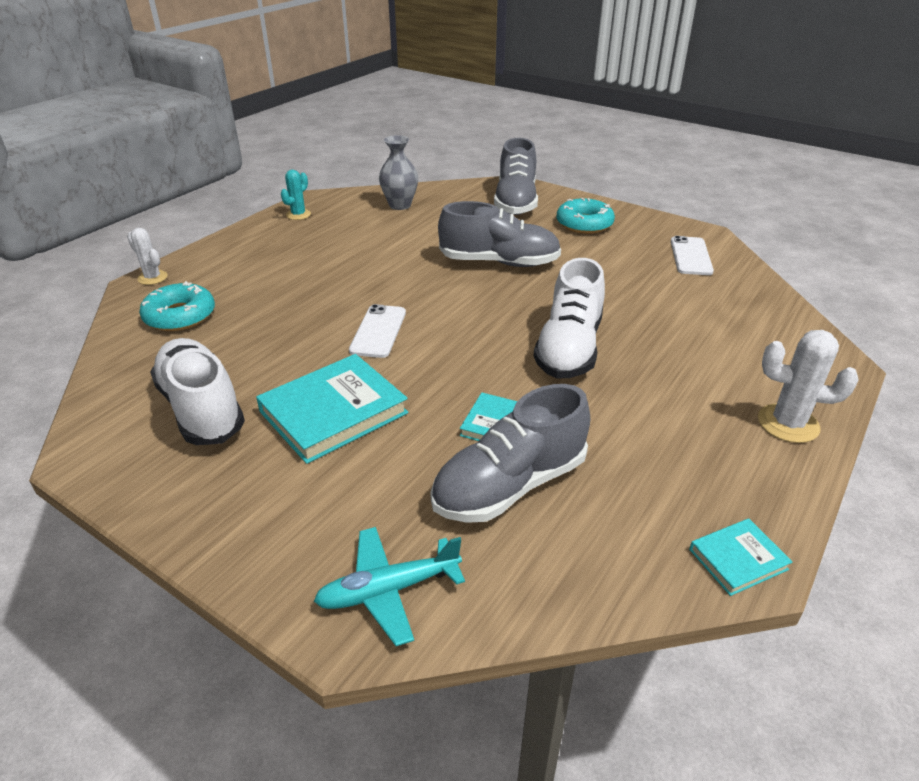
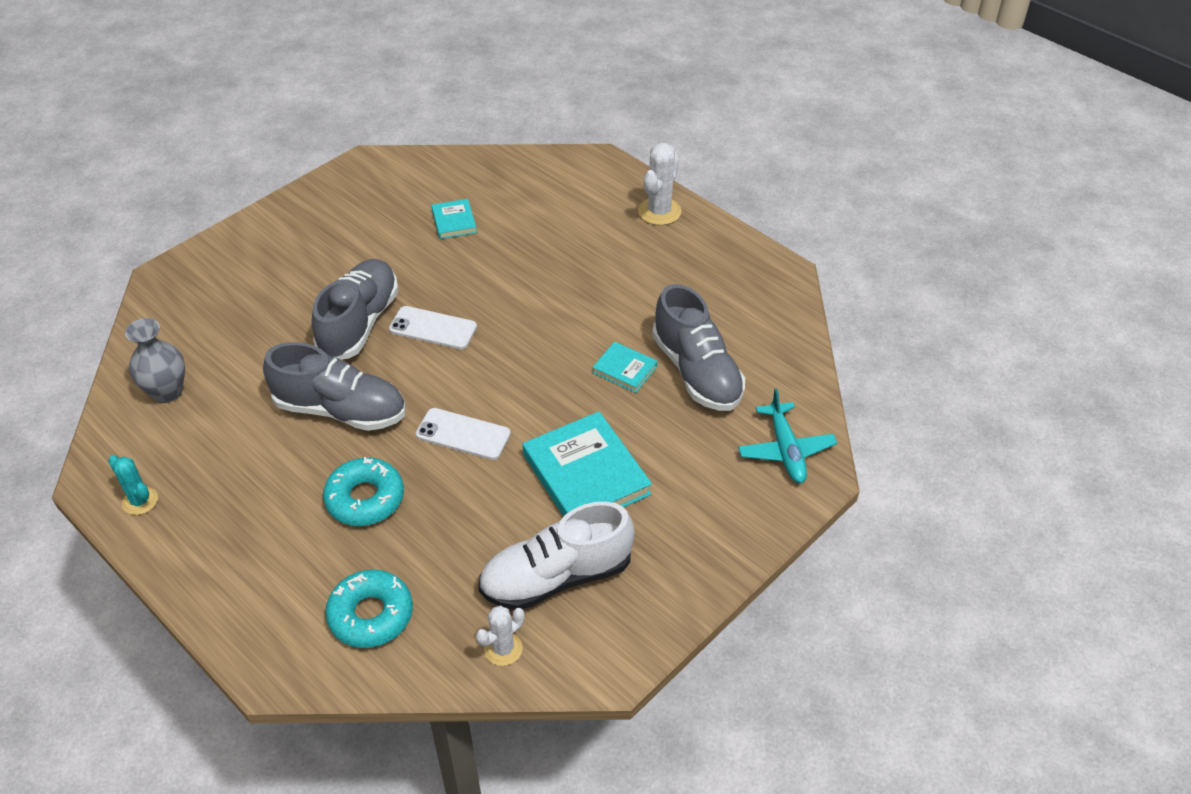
camera: 80 degrees left, 10 degrees up
white cactus [127,228,168,285] -> white cactus moved to [476,606,525,666]
grey shoe [494,138,538,215] -> grey shoe moved to [263,342,406,431]
white shoe [534,258,605,379] -> none
turquoise donut [556,198,615,234] -> turquoise donut moved to [323,457,404,526]
white phone [671,236,714,275] -> white phone moved to [389,306,477,349]
turquoise book [689,519,792,596] -> turquoise book moved to [431,199,477,239]

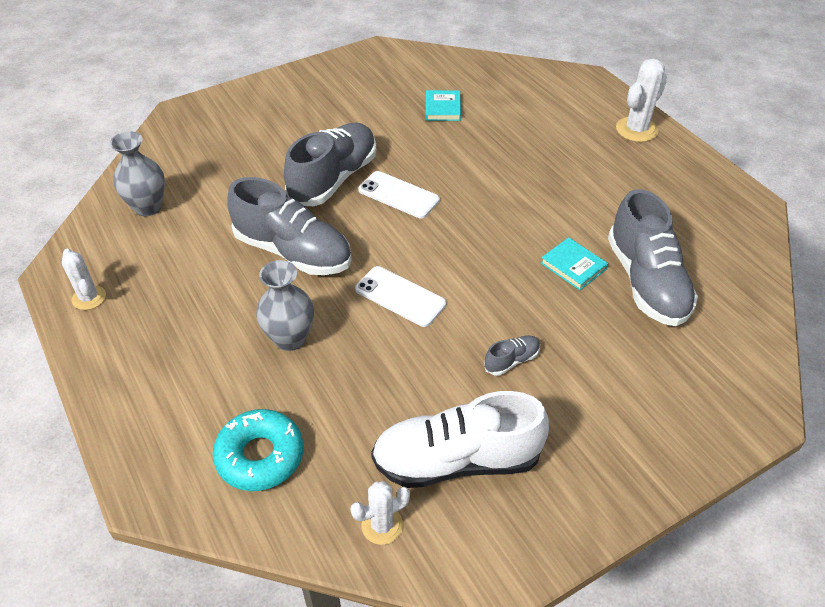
camera: 15 degrees right, 0 degrees up
turquoise cactus [108,455,158,515] -> white cactus [62,249,106,310]
turquoise donut [323,457,404,526] -> grey vase [256,260,314,351]
turquoise book [522,411,652,517] -> grey shoe [484,335,540,376]
turquoise plane [738,388,837,483] -> none

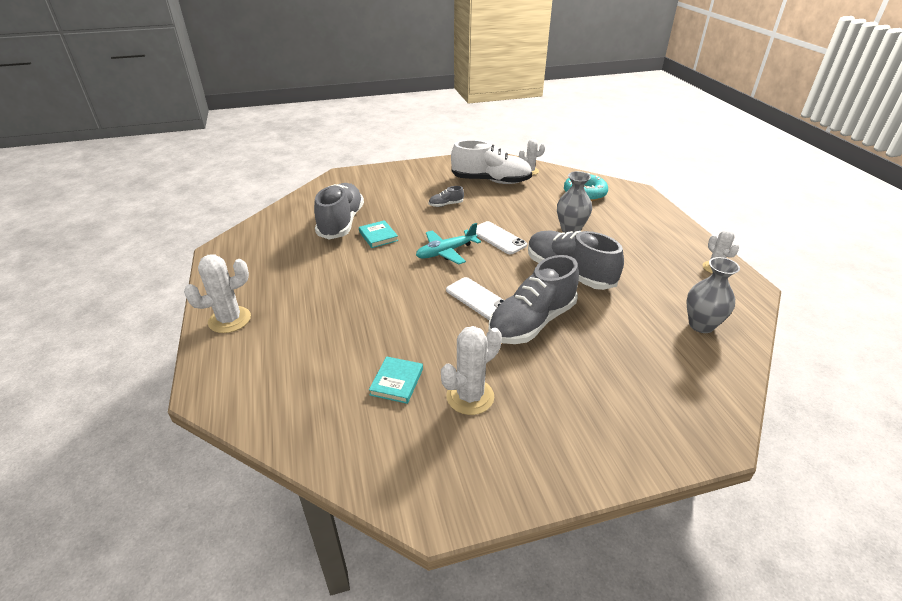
camera: 165 degrees left, 10 degrees down
none -> turquoise plane [416,223,481,265]
none -> white cactus [441,326,502,415]

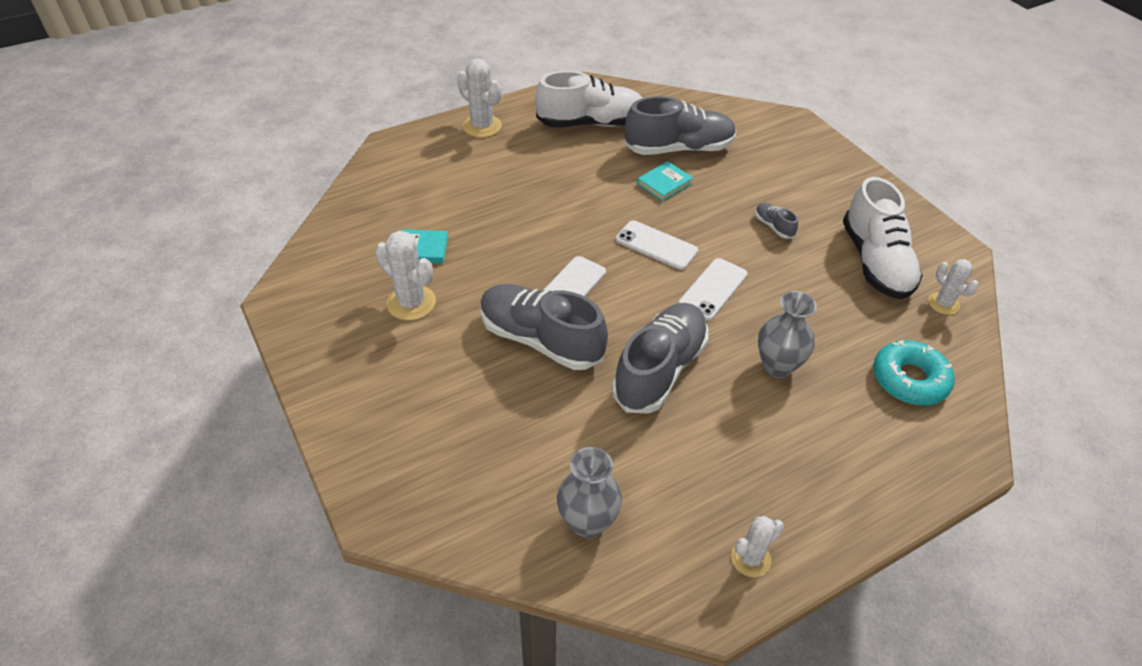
camera: 75 degrees right, 10 degrees up
turquoise plane [416,223,481,265] -> white phone [616,220,698,270]
none -> white shoe [535,71,642,127]

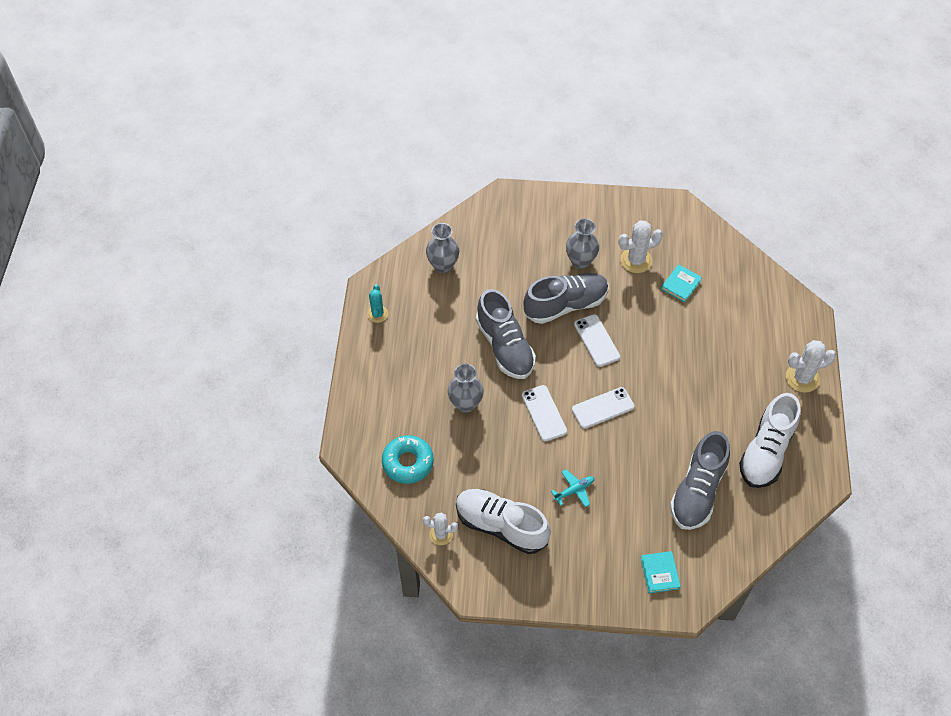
camera: 125 degrees right, 10 degrees up
turquoise book [637,161,693,201] -> turquoise book moved to [641,551,681,593]
white cactus [731,516,784,577] -> turquoise cactus [367,284,388,323]
grey shoe [755,203,798,239] -> turquoise plane [551,469,594,507]
none -> grey vase [566,218,599,269]

